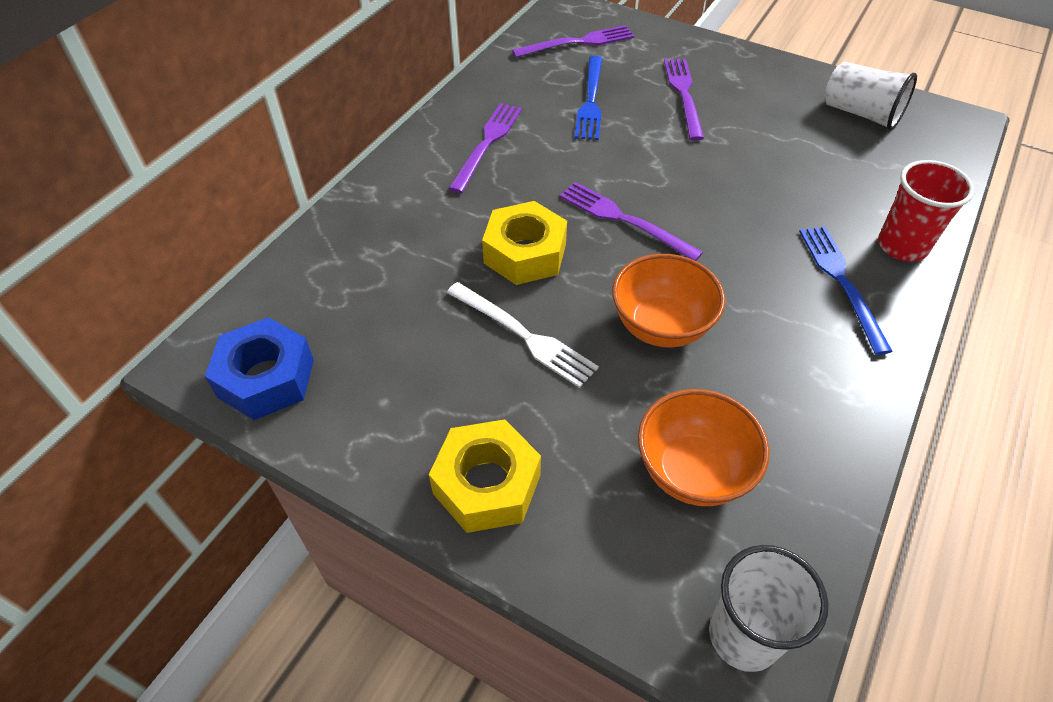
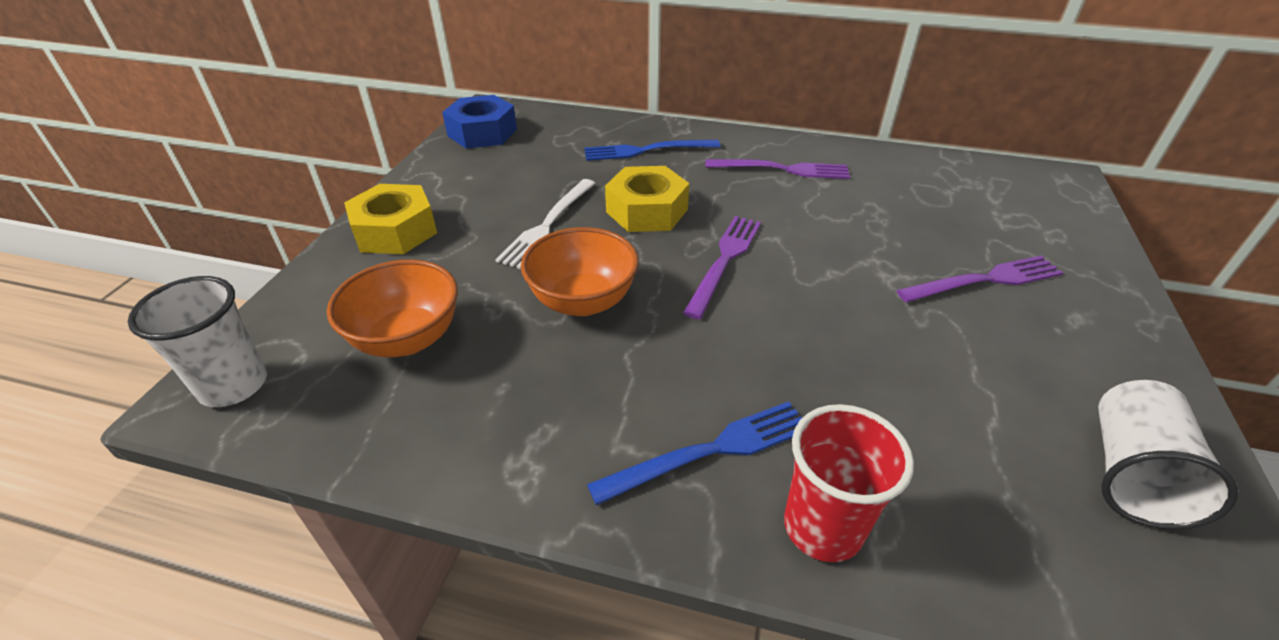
camera: 75 degrees right, 10 degrees down
purple fork [512,25,634,58] -> none
blue fork [575,56,603,140] -> blue fork moved to [584,140,720,161]

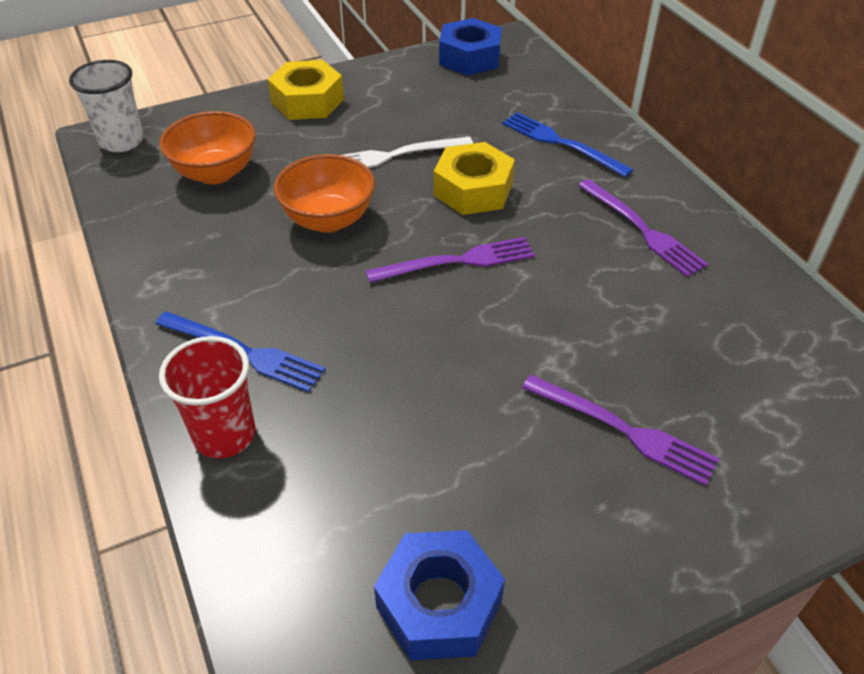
camera: 50 degrees right, 5 degrees up
white cup [1098,380,1238,530] -> blue nut [374,530,505,660]

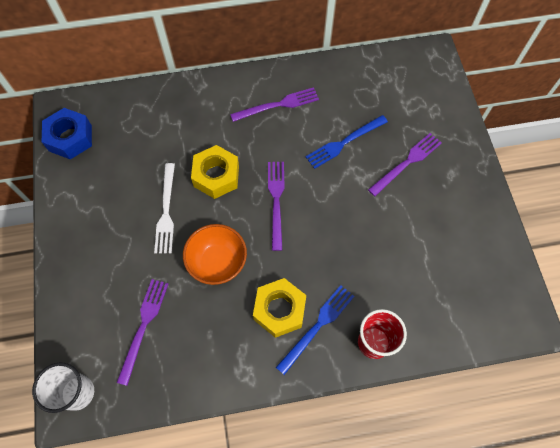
camera: 75 degrees left, 20 degrees up
orange bowl [159,111,256,184] -> purple fork [117,279,168,386]
yellow nut [268,60,344,120] -> yellow nut moved to [253,278,306,338]
blue nut [374,530,505,660] -> none
blue fork [502,112,633,177] -> blue fork moved to [306,115,388,169]

